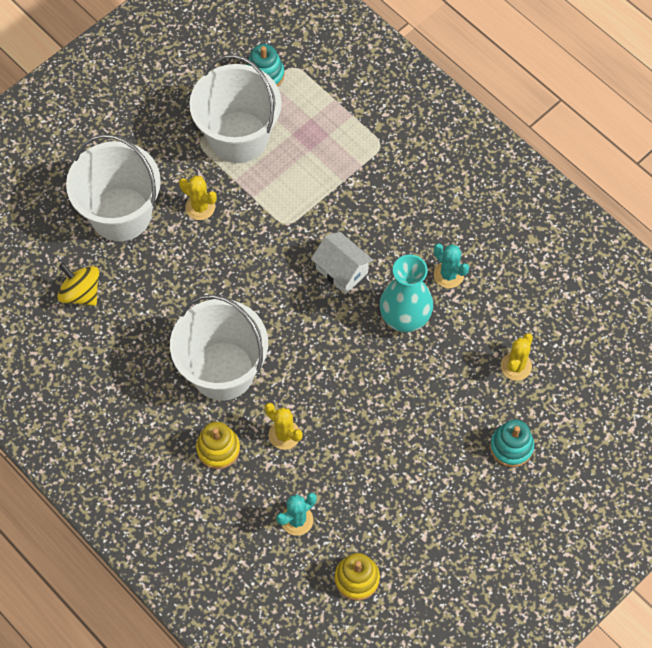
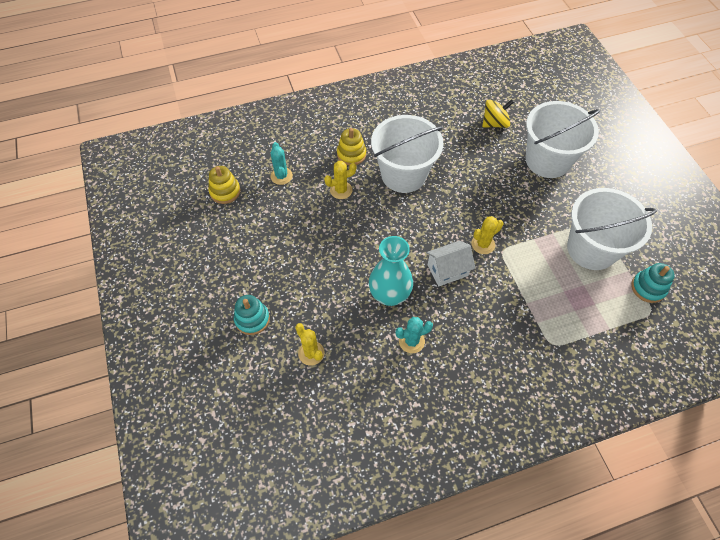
camera: 115 degrees right, 5 degrees down
yellow cactus [179,175,217,220] -> yellow cactus moved to [471,216,503,254]

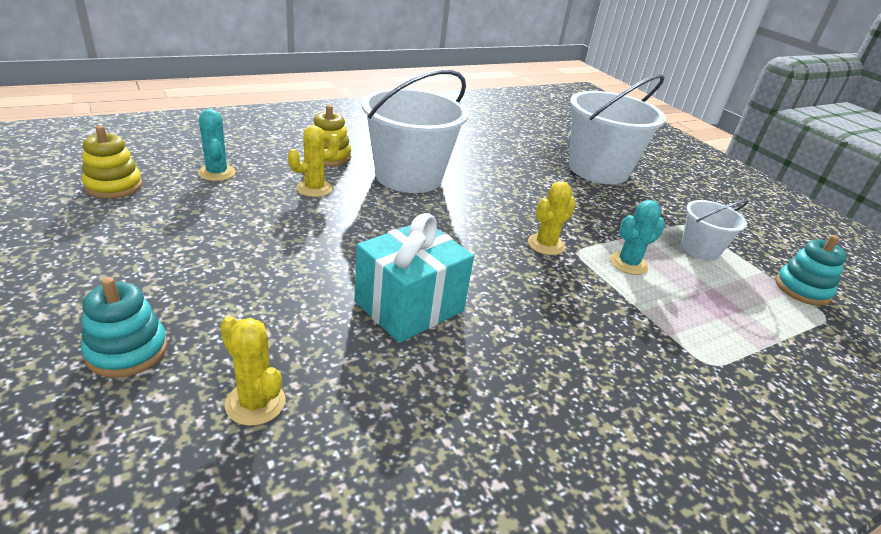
camera: 15 degrees left, 25 degrees down
turquoise vase [369,236,413,306] -> turquoise gift [354,213,474,343]
turquoise cactus [395,317,433,353] -> turquoise cactus moved to [610,200,665,275]
white house [426,241,475,286] -> none
yellow spinning top [482,99,514,128] -> none
white bucket [567,188,657,270] -> white bucket [681,200,749,261], size x0.52

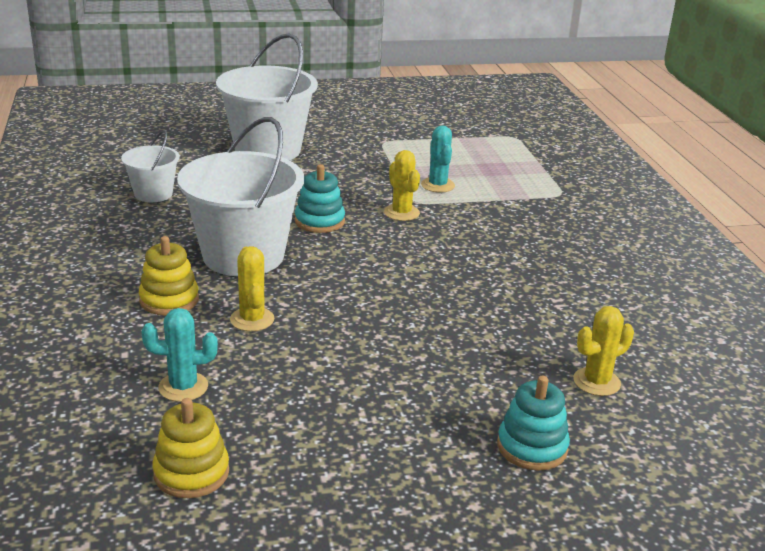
camera: 70 degrees left, 5 degrees down
turquoise gift [354,213,474,343] -> none
white bucket [681,200,749,261] -> white bucket moved to [121,130,180,202]
turquoise stacking toy [775,235,847,306] -> turquoise stacking toy moved to [295,164,345,233]

